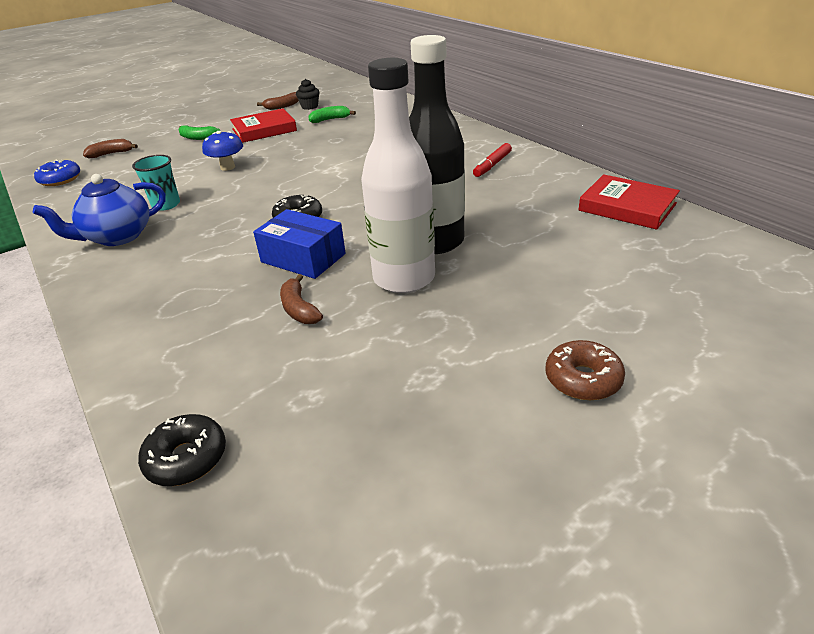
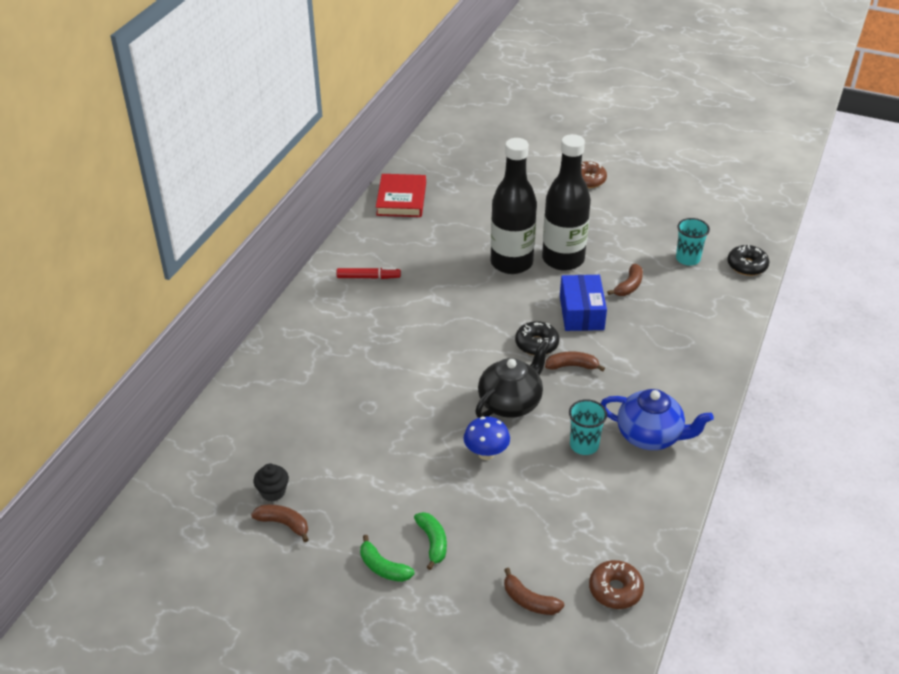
camera: 125 degrees left, 5 degrees up
blue donut [34,159,80,186] -> brown donut [589,560,644,609]
red book [230,108,297,143] -> none
green banana [308,106,356,123] -> green banana moved to [360,535,415,582]
white bottle [361,58,435,293] -> black bottle [542,134,591,271]
none -> black teapot [475,340,550,418]
none -> brown banana [545,351,605,372]
none -> turquoise cup [676,218,710,265]

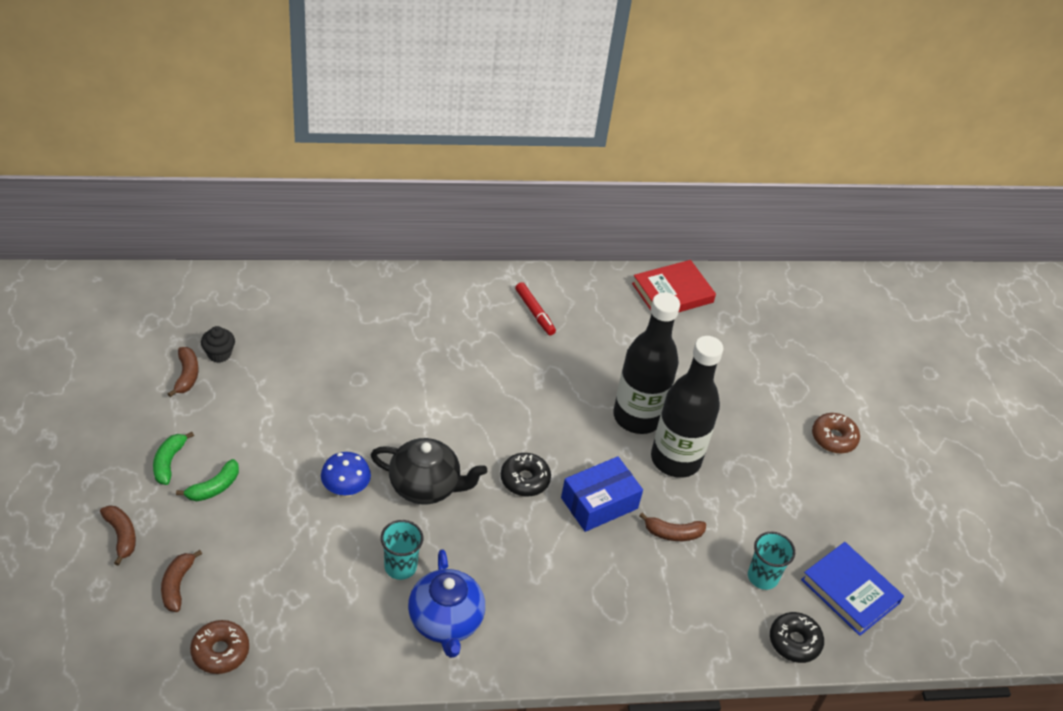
camera: 55 degrees right, 5 degrees up
brown banana [545,351,605,372] -> brown banana moved to [100,505,136,565]
none -> blue book [801,542,904,636]

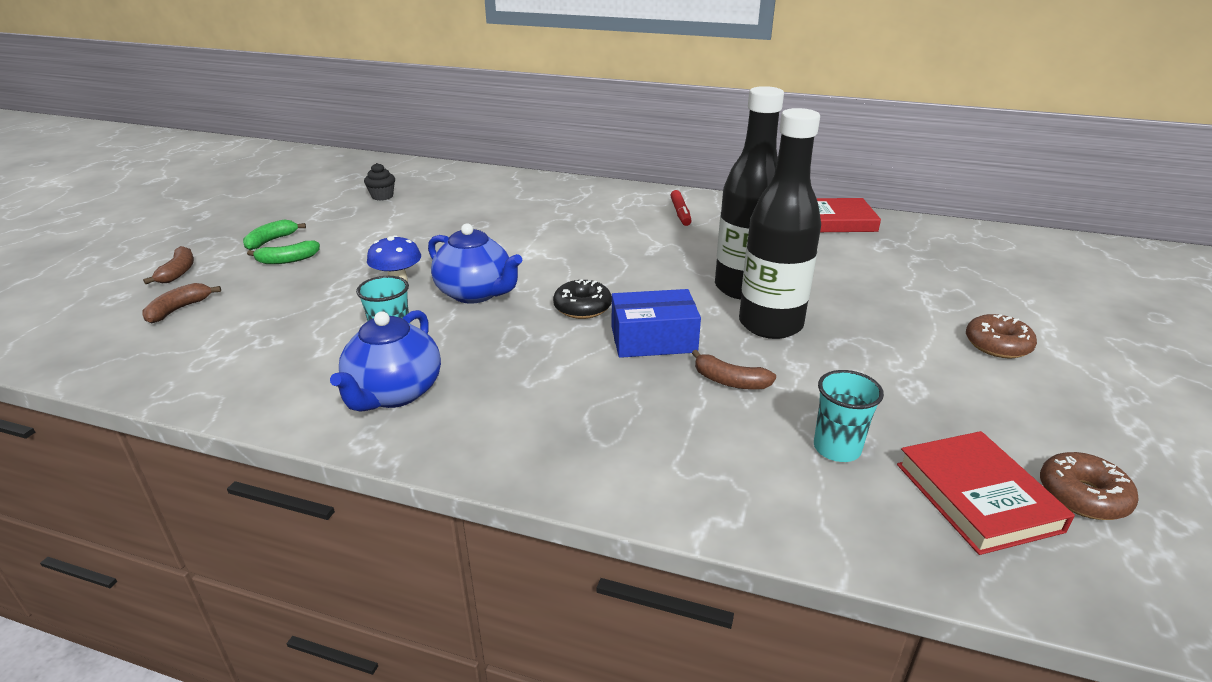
camera: 30 degrees right, 15 degrees down
brown banana [168,347,198,397] -> none
brown donut [190,620,249,674] -> brown donut moved to [1040,452,1139,520]
black teapot [371,438,487,504] -> blue teapot [428,223,522,304]
black donut [770,612,824,663] -> none
blue book [801,542,904,636] -> red book [897,431,1075,555]

